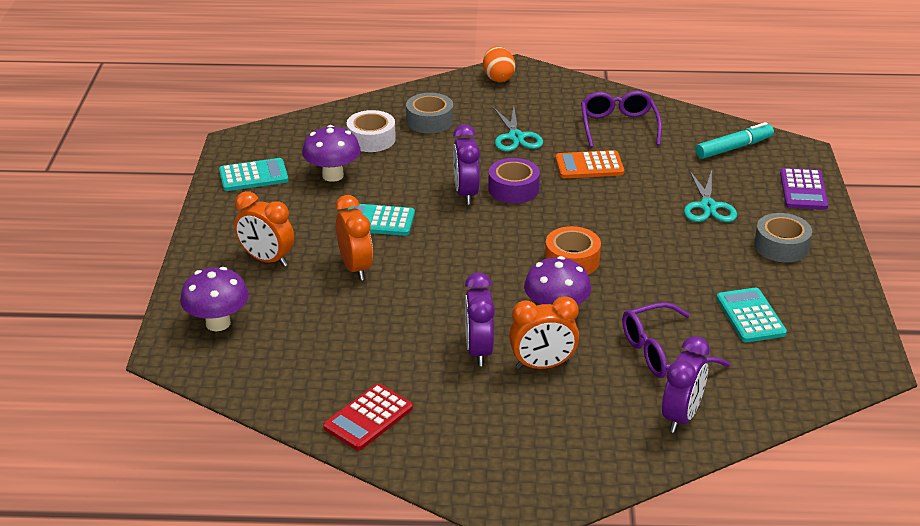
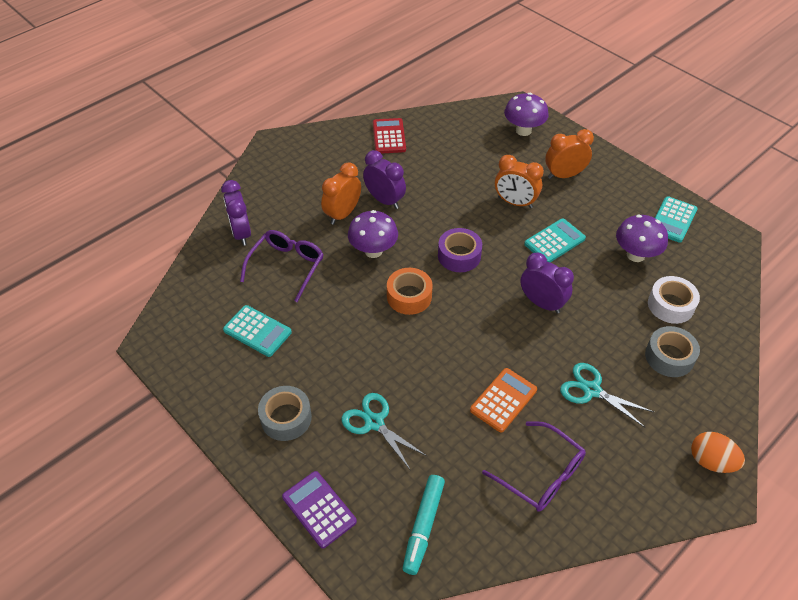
camera: 135 degrees right, 15 degrees up
purple tape [488,158,540,204] -> purple tape moved to [438,228,482,272]

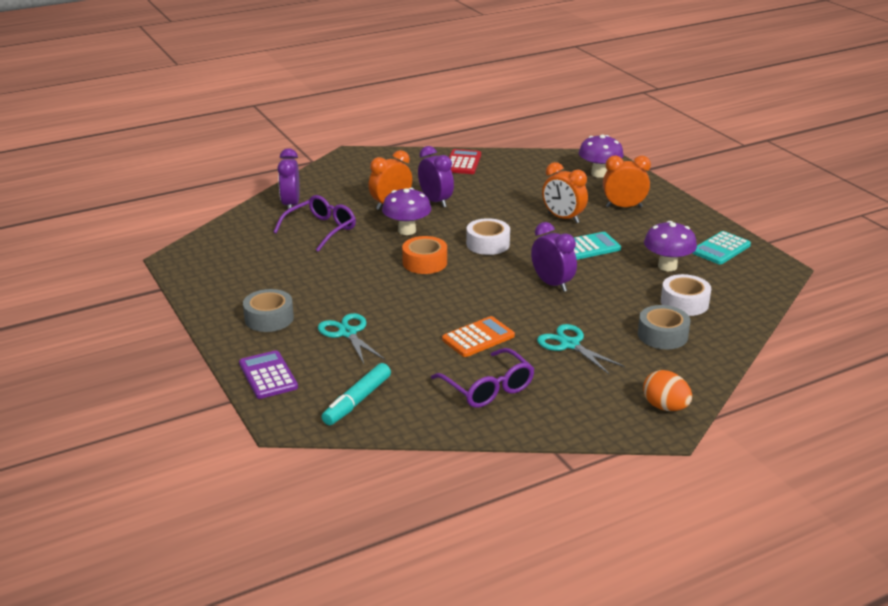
camera: 15 degrees right, 20 degrees down
turquoise calculator [223,305,292,357] -> none
purple tape [438,228,482,272] -> white tape [466,218,510,255]

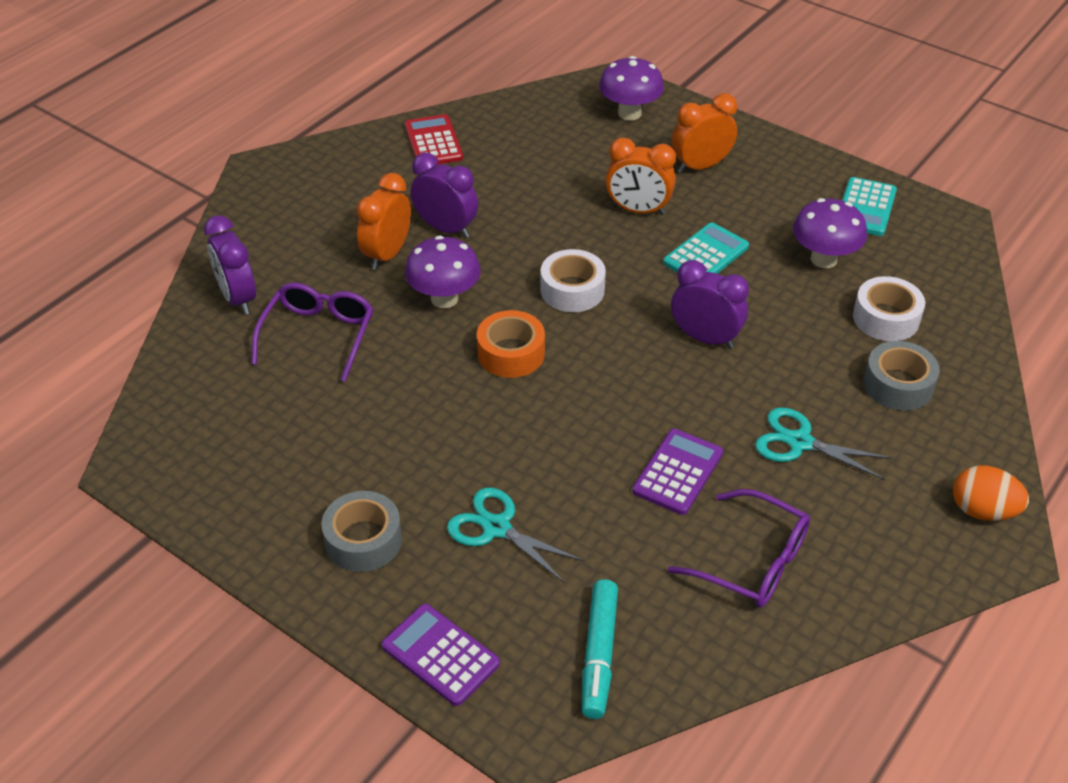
camera: 25 degrees left, 15 degrees up
orange calculator [442,316,515,357] -> purple calculator [632,429,723,515]

